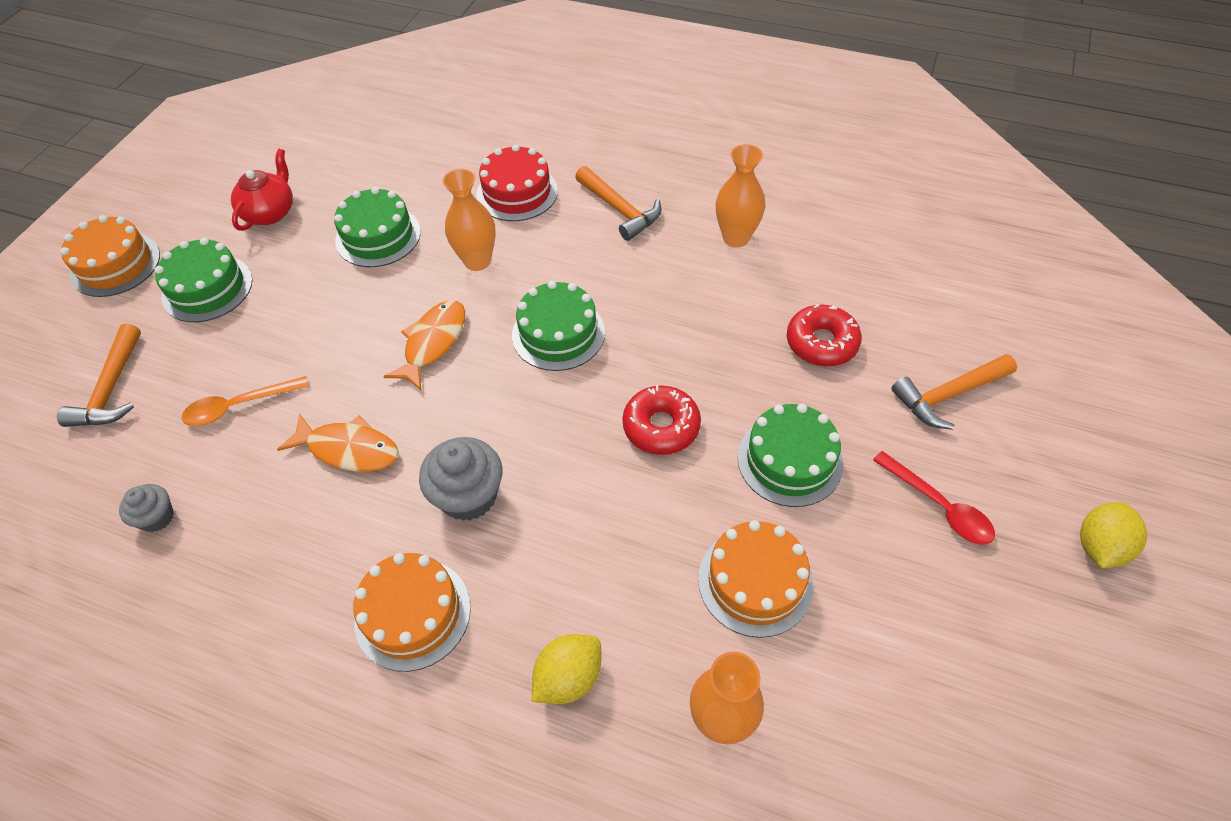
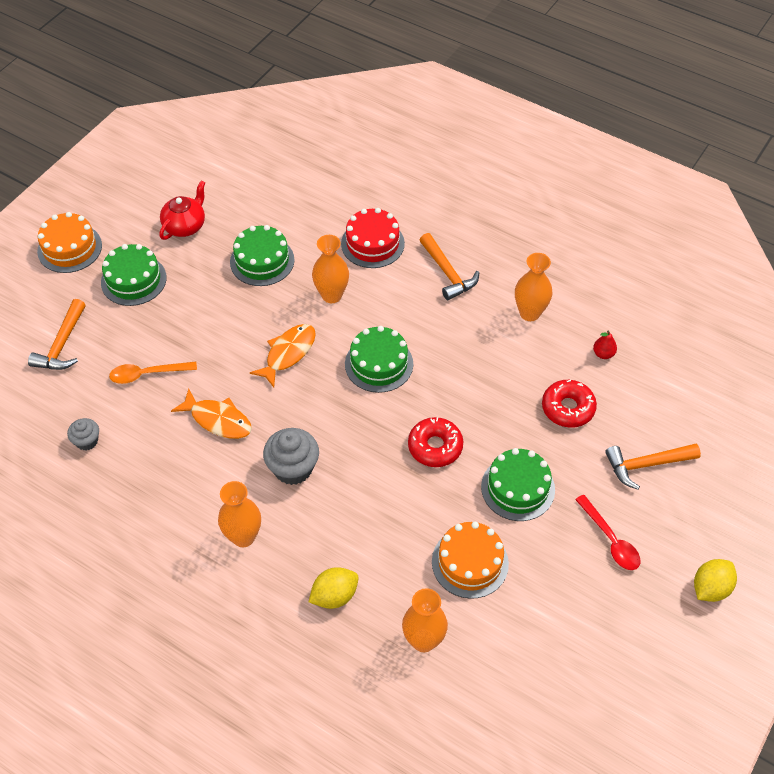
camera: 10 degrees right, 0 degrees up
orange cake [353,553,471,672] -> orange vase [218,481,261,547]
none -> red pear [593,331,617,359]

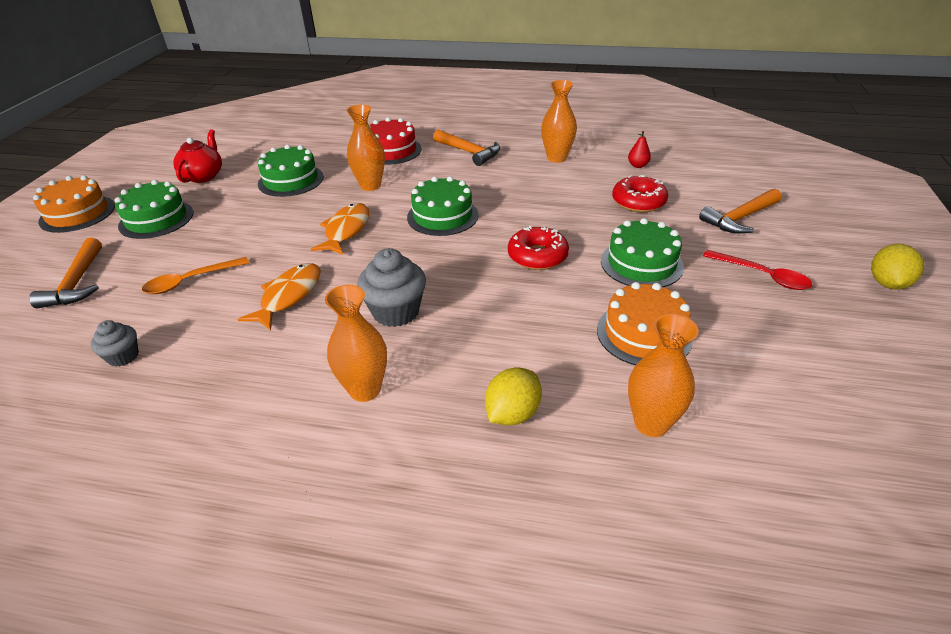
camera: 20 degrees left, 15 degrees down
orange fish [171,389,252,439] -> orange fish turned 75 degrees counterclockwise [238,263,321,330]

